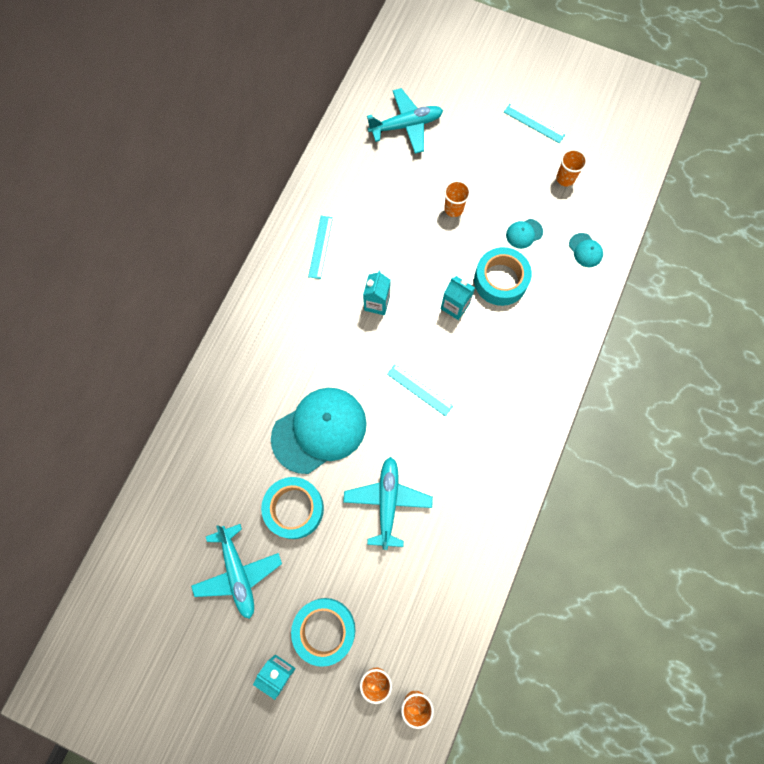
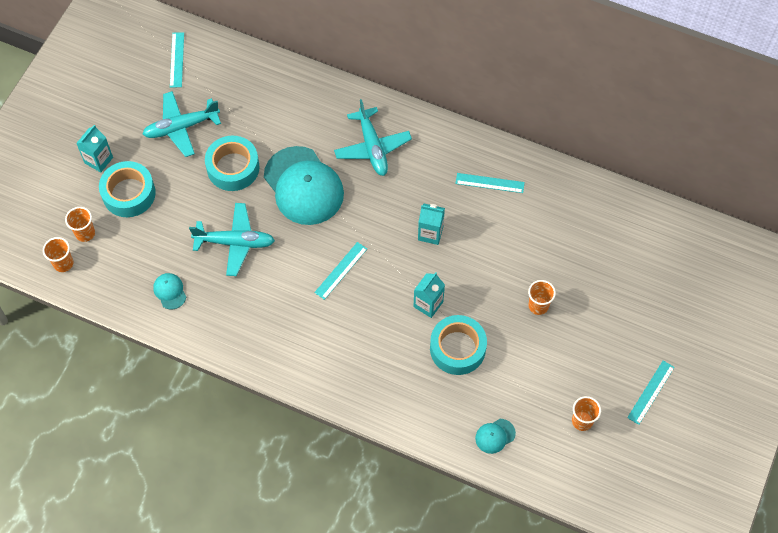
camera: 90 degrees right, 10 degrees down
turquoise plane [367,88,443,154] -> turquoise plane moved to [334,99,412,176]
turquoise cap [506,219,543,249] -> turquoise cap moved to [153,273,186,310]
none -> turquoise ruler [170,32,184,88]

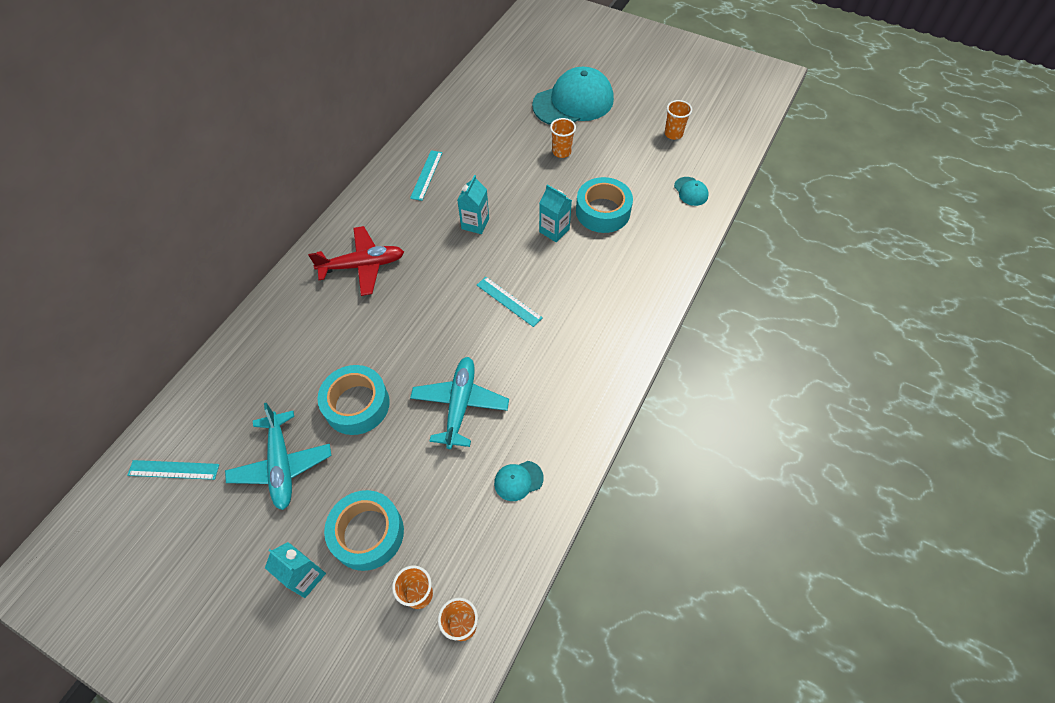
camera: 85 degrees left, 5 degrees down
turquoise cap [264,146,344,225] -> turquoise cap moved to [532,67,614,125]
turquoise plane [334,99,412,176] -> red plane [308,226,404,296]
turquoise ruler [627,361,675,425] -> none

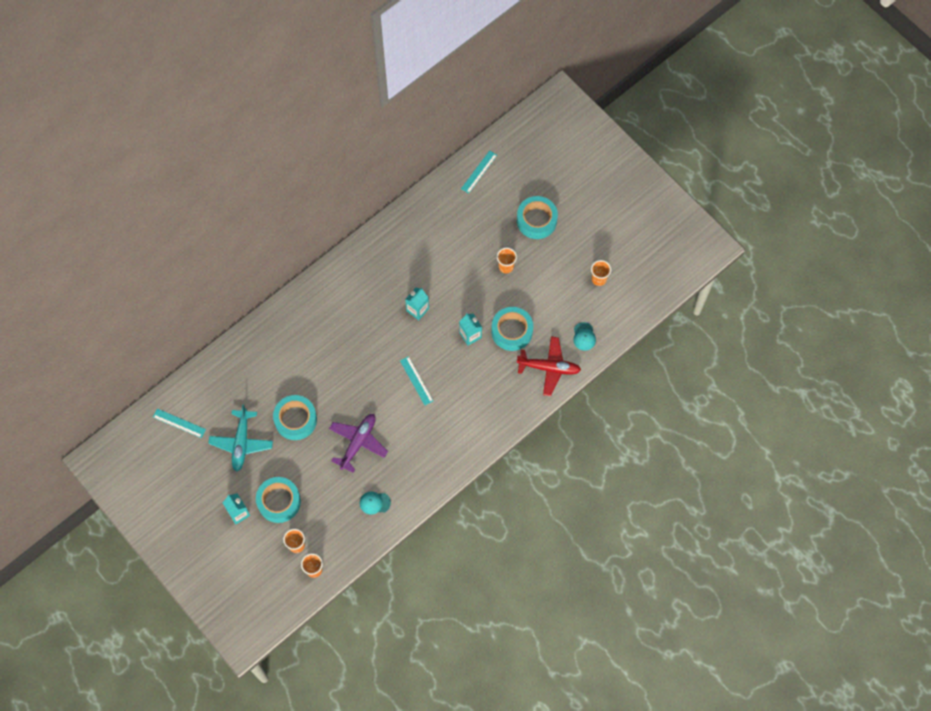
camera: 20 degrees right, 10 degrees up
red plane [308,226,404,296] -> red plane moved to [517,337,581,396]
turquoise ruler [410,150,443,201] -> turquoise ruler moved to [461,150,497,194]
turquoise plane [410,357,509,449] -> purple plane [329,414,388,473]
turquoise cap [532,67,614,125] -> turquoise tape [517,196,558,239]

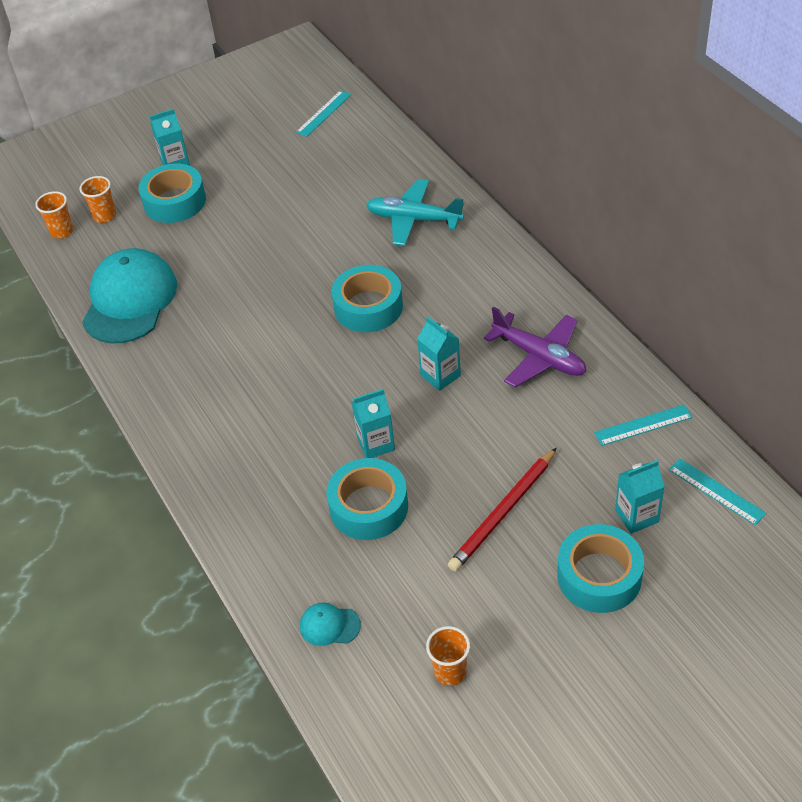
camera: 105 degrees right, 20 degrees down
turquoise plane [208,404,273,472] -> turquoise plane moved to [366,179,464,246]
turquoise tape [273,395,317,440] -> turquoise tape moved to [331,265,403,332]
purple plane [329,414,388,473] -> purple plane moved to [484,307,586,388]
turquoise cap [360,491,391,515] -> turquoise cap [82,248,177,343], size x2.39
turquoise ruler [400,356,433,405] -> turquoise ruler moved to [594,404,693,446]
orange cup [497,248,517,273] -> red pencil [448,448,557,572]
red plane [517,337,581,396] -> none
none -> turquoise carton [615,460,665,534]

